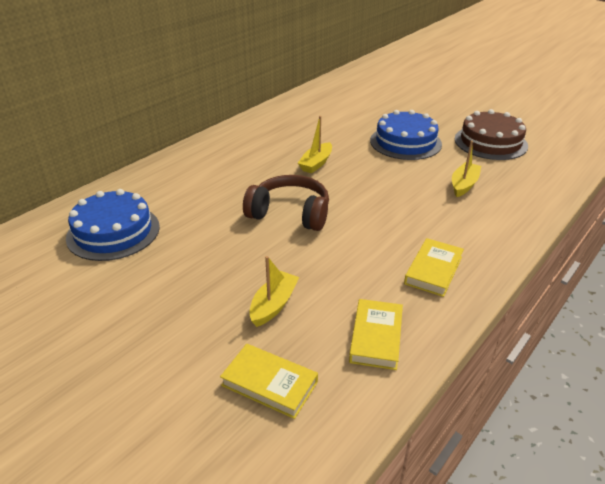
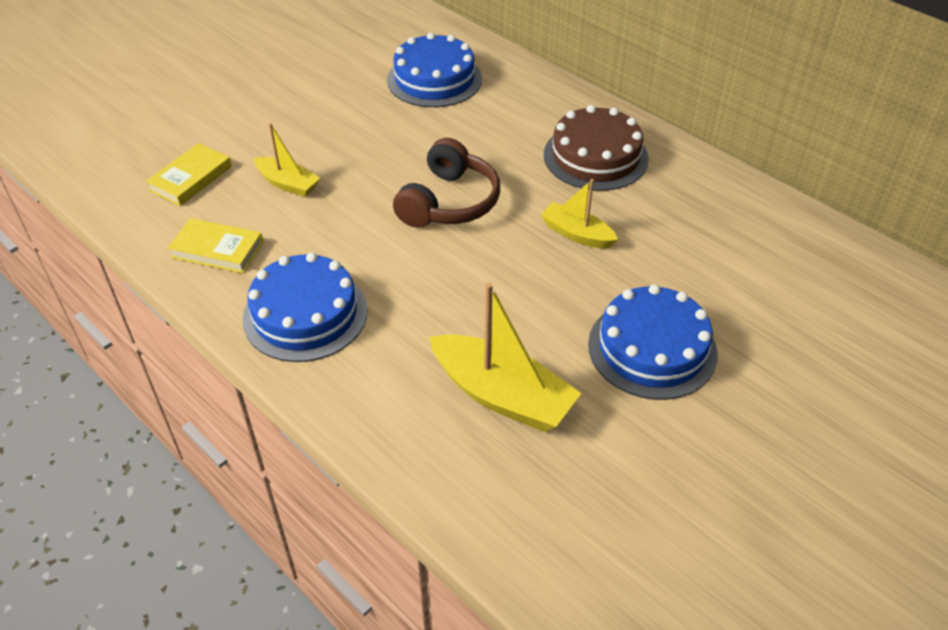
camera: 95 degrees right, 10 degrees up
yellow book [404,238,464,297] -> blue cake [242,252,367,362]
yellow boat [452,141,481,197] -> yellow boat [429,282,581,432], size x1.71
brown cake [455,109,528,160] -> brown cake moved to [544,105,649,191]

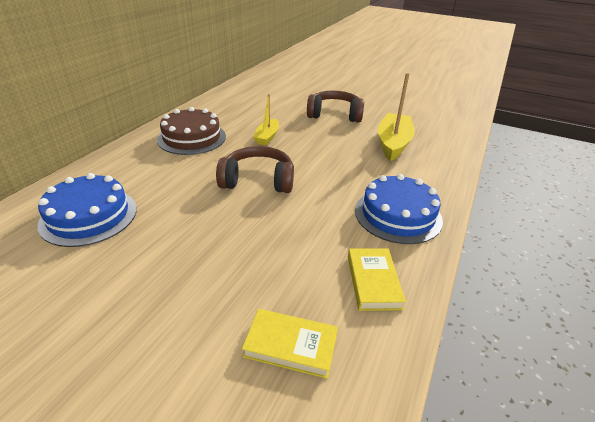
camera: 110 degrees left, 10 degrees down
yellow boat [254,123,320,197] -> none
blue cake [588,284,718,400] -> brown headphones [307,91,364,123]

